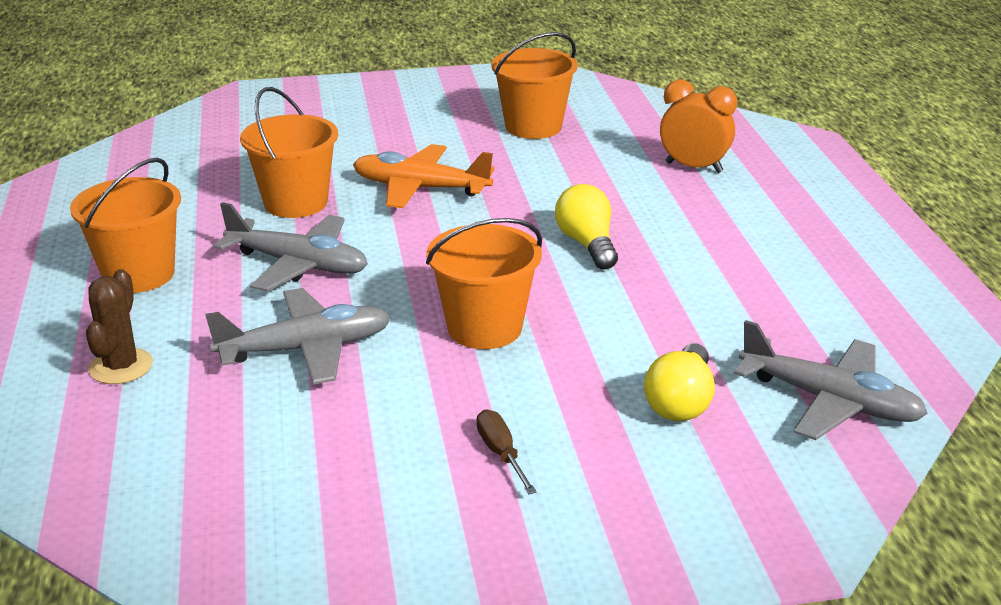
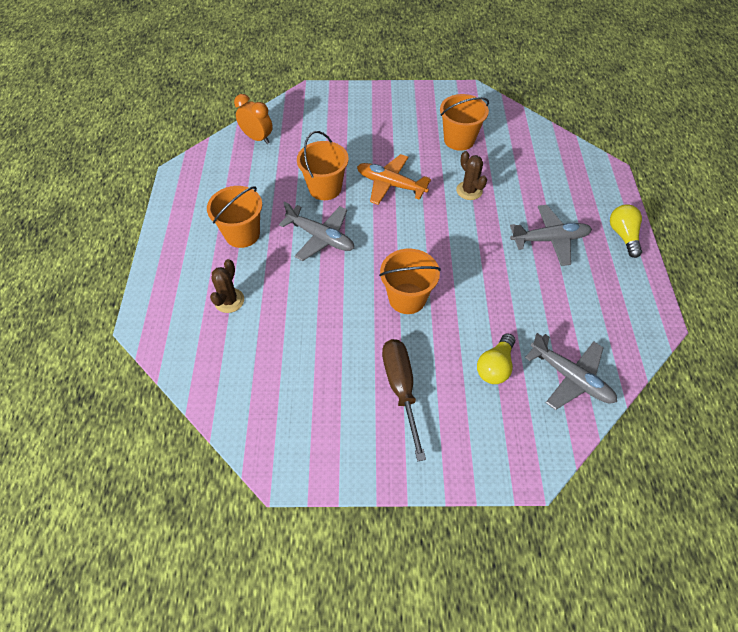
camera: 10 degrees right, 25 degrees up
grey plane [205,288,391,385] -> grey plane moved to [510,205,592,266]
brown screwdriver [476,409,537,494] -> brown screwdriver [382,339,426,461], size x2.04
yellow light bulb [555,184,618,270] -> yellow light bulb moved to [610,204,642,258]
orange clock [660,79,737,173] -> orange clock moved to [234,94,273,144]
none -> brown cactus [456,151,487,200]

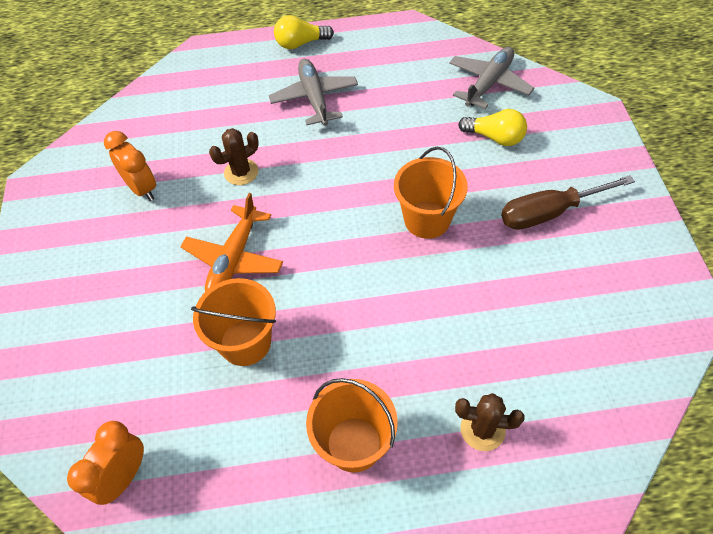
camera: 95 degrees left, 0 degrees up
grey plane [279,201,354,261] -> none
orange bucket [440,94,489,151] -> orange clock [104,131,156,201]

